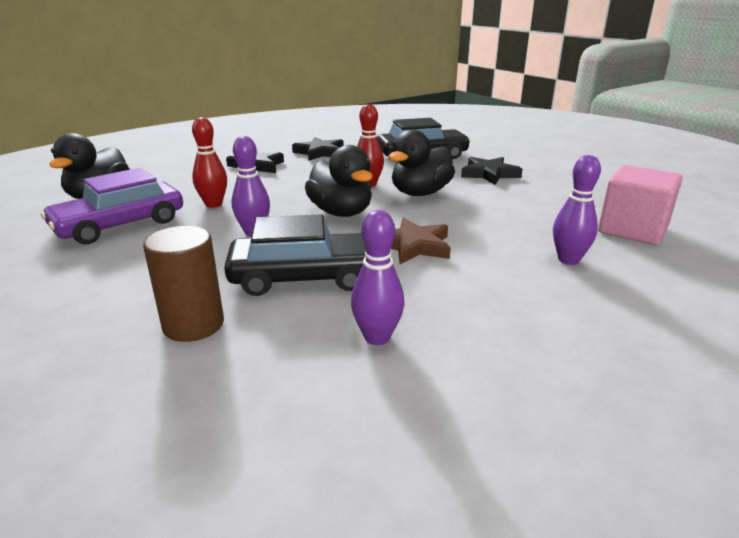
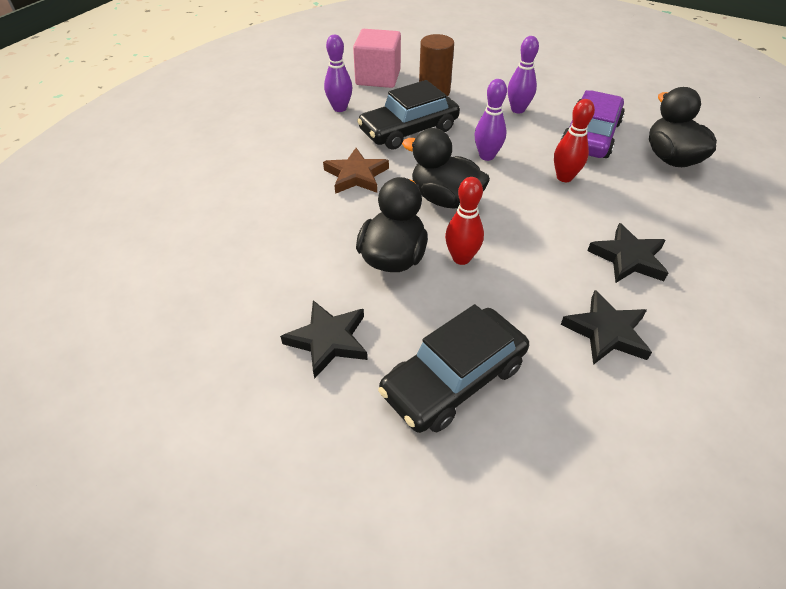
camera: 155 degrees right, 20 degrees up
purple bowling pin [553,155,601,265] -> purple bowling pin moved to [508,36,539,114]
pink cube [598,165,682,245] -> pink cube moved to [353,29,401,88]

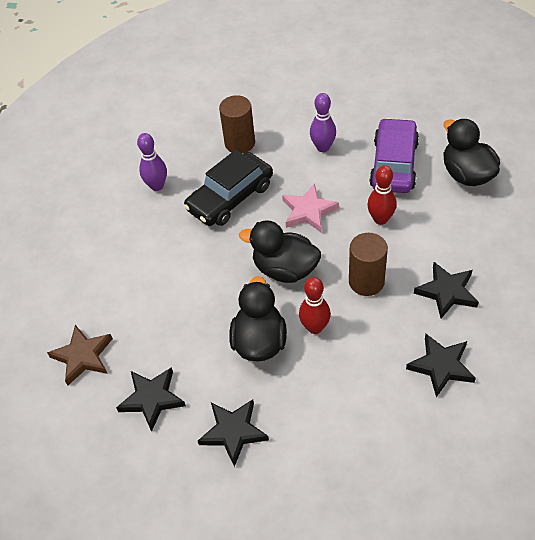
camera: 10 degrees left, 5 degrees up
brown star [323,148,389,194] -> brown star moved to [47,325,113,385]
pink cube [353,29,401,88] -> none
black car [378,304,529,433] -> none
purple bowling pin [475,79,507,161] -> pink star [282,183,339,233]
none -> black star [116,367,186,432]
none -> brown cylinder [349,233,388,296]

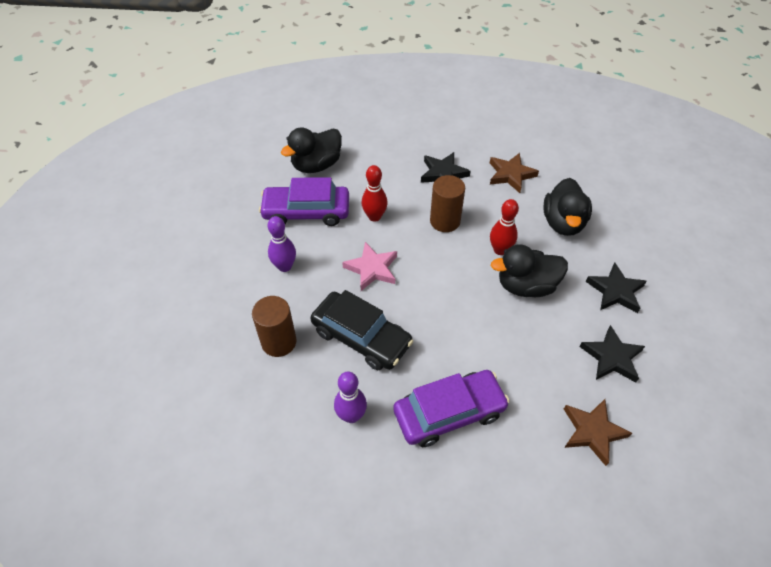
camera: 105 degrees left, 0 degrees up
black duck [239,220,321,283] -> black duck moved to [543,178,592,236]
black star [406,334,476,397] -> brown star [490,153,539,193]
none -> purple car [393,370,510,447]

